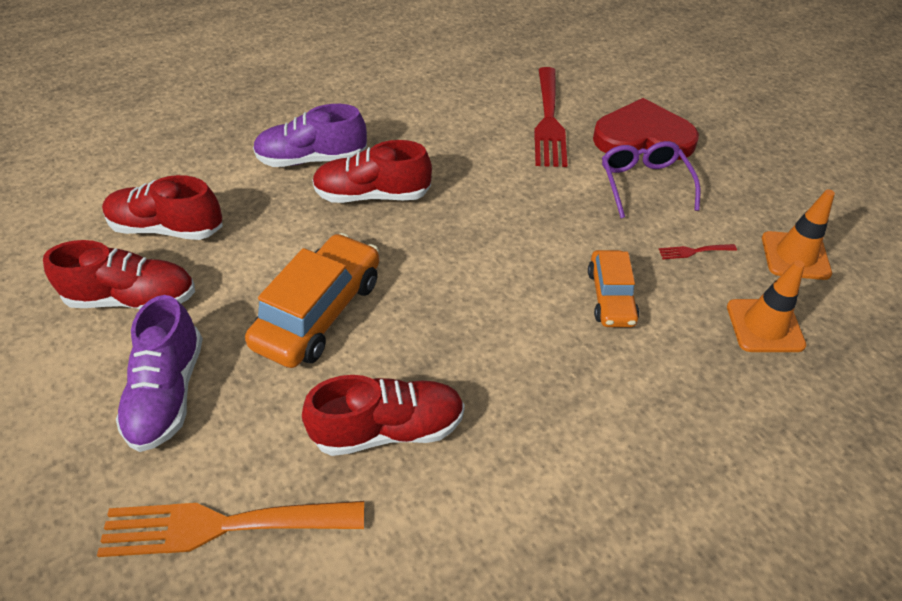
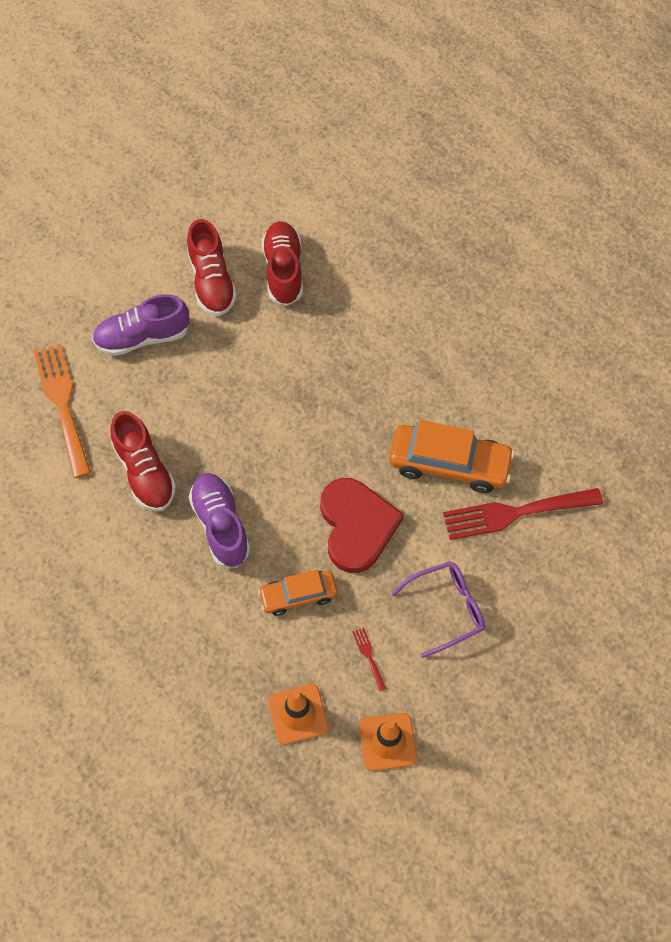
camera: 75 degrees right, 15 degrees up
orange car [245,233,380,368] -> orange car moved to [389,420,515,493]
purple shoe [253,104,367,167] -> purple shoe moved to [189,473,250,568]
red shoe [312,140,432,203] -> none
red heart [593,98,699,160] -> red heart moved to [320,478,404,573]

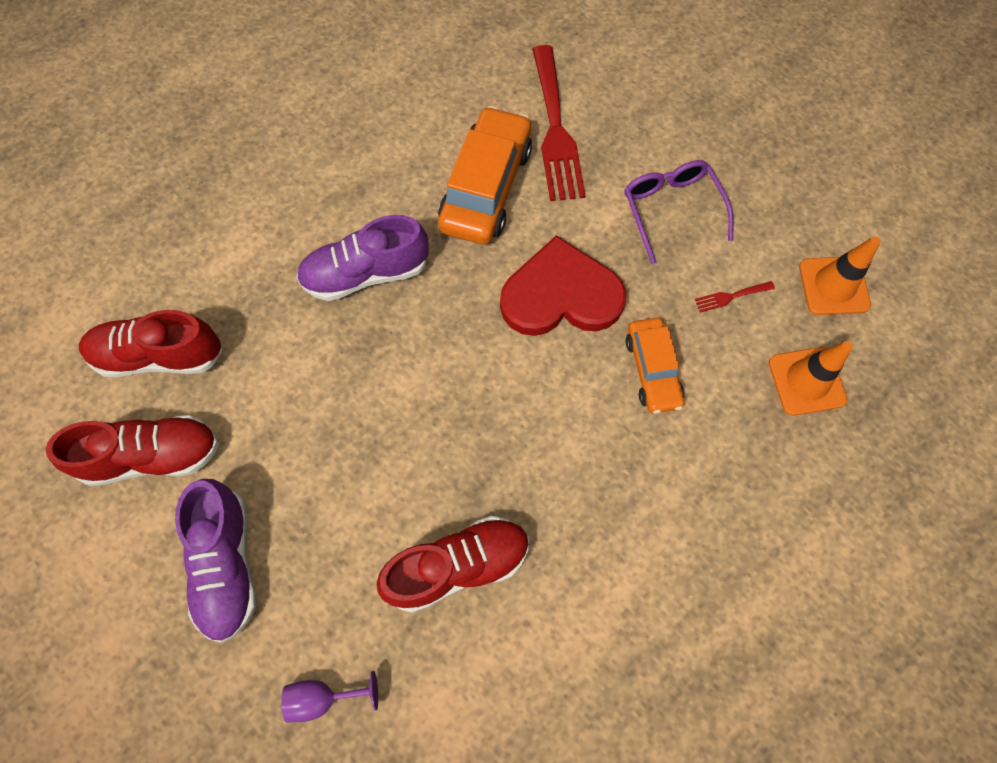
camera: 85 degrees left, 5 degrees up
orange fork [33,344,91,478] -> purple goblet [281,671,378,722]
purple shoe [189,473,250,568] -> purple shoe moved to [296,215,429,301]

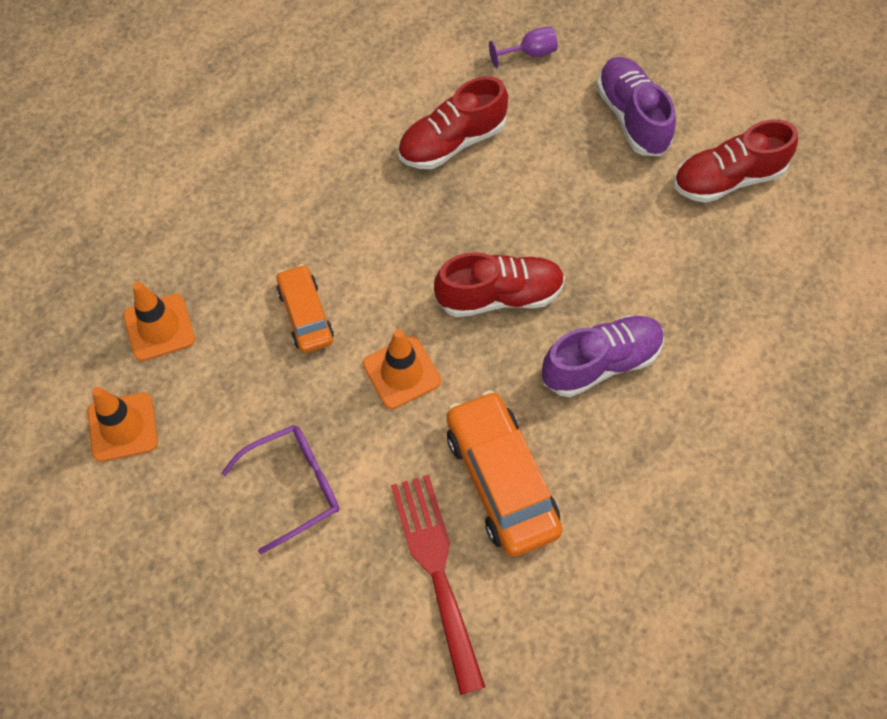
camera: 170 degrees right, 5 degrees down
red shoe [79,310,223,377] -> red shoe moved to [434,252,565,317]
orange car [438,106,532,244] -> orange car turned 150 degrees clockwise [447,390,563,557]
red heart [500,235,626,336] -> orange traffic cone [363,329,441,409]
purple glasses [624,160,734,264] -> purple glasses turned 90 degrees counterclockwise [221,425,339,554]
red fork [695,281,775,312] -> none

